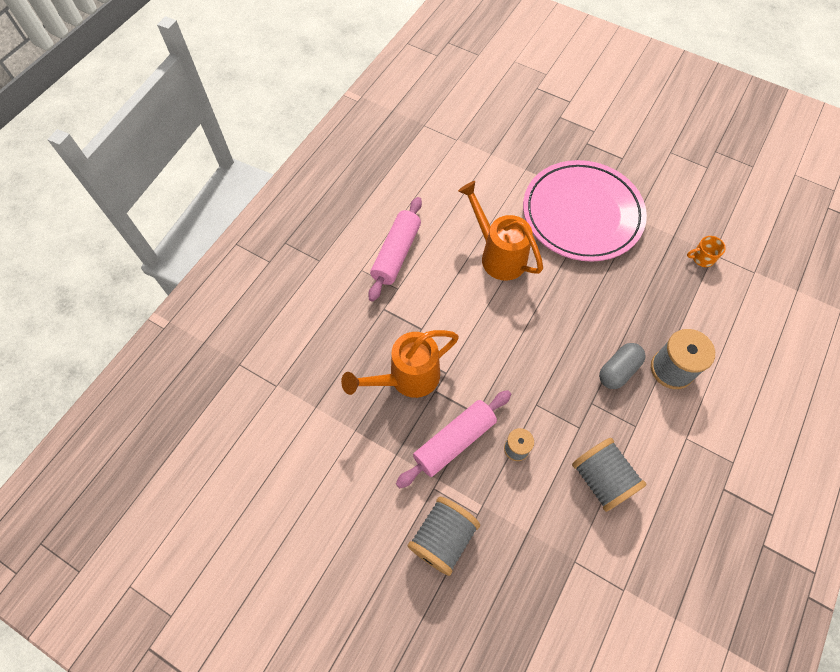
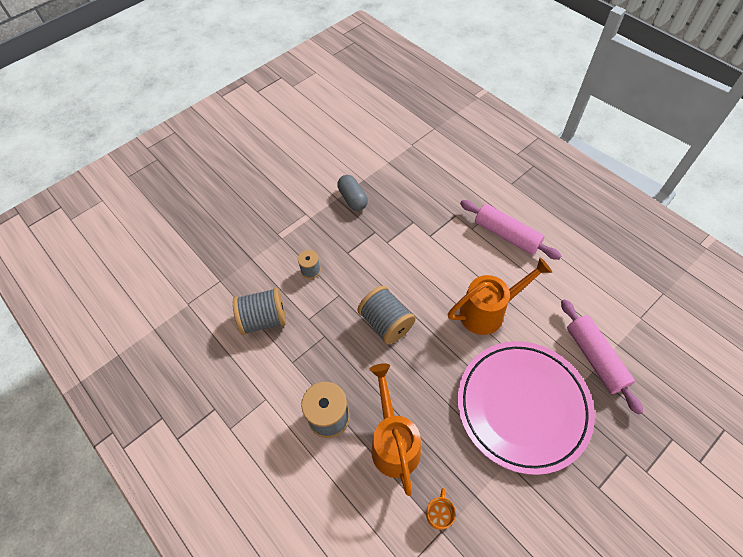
camera: 110 degrees right, 5 degrees down
orange watering can [341,330,459,398] -> orange watering can moved to [369,363,421,496]
pink rolling pin [396,390,511,488] -> pink rolling pin moved to [561,299,643,415]
grey spool [408,497,480,576] -> grey spool moved to [357,286,416,344]
grey capsule [599,343,646,389] -> grey capsule moved to [337,175,368,211]

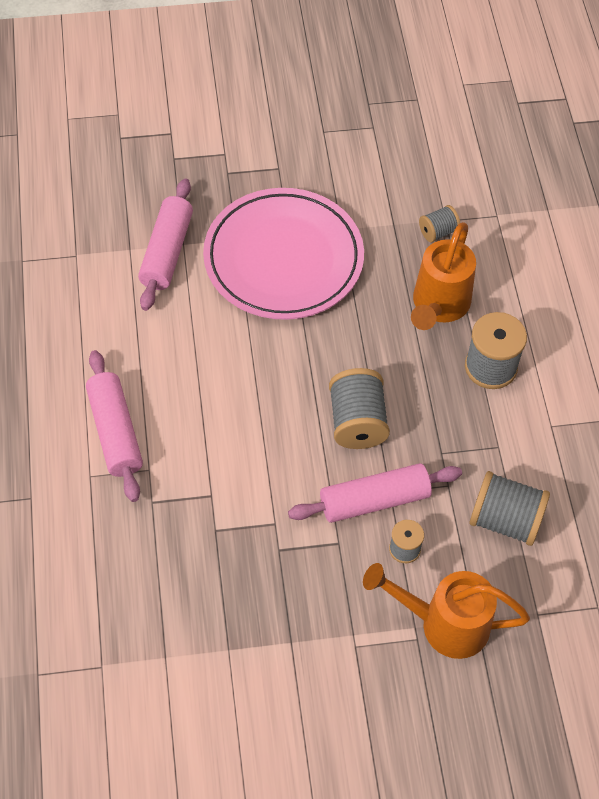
camera: 150 degrees left, 0 degrees up
grey capsule [337,175,368,211] -> none
orange mug [426,488,456,530] -> grey spool [419,205,460,242]
orange watering can [448,258,552,335] -> orange watering can moved to [363,563,530,659]
none -> pink rolling pin [288,463,462,523]

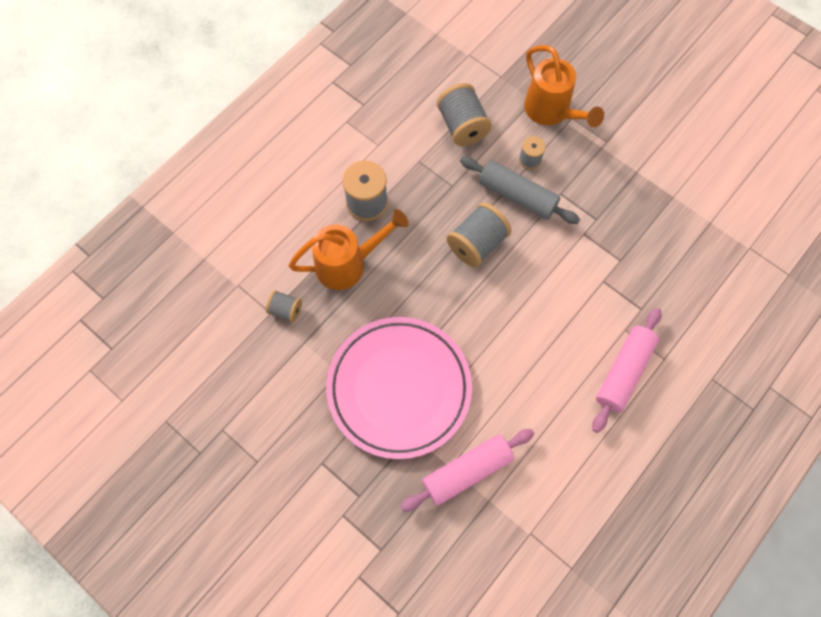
camera: 130 degrees left, 10 degrees up
pink rolling pin [288,463,462,523] -> grey rolling pin [460,157,580,224]

